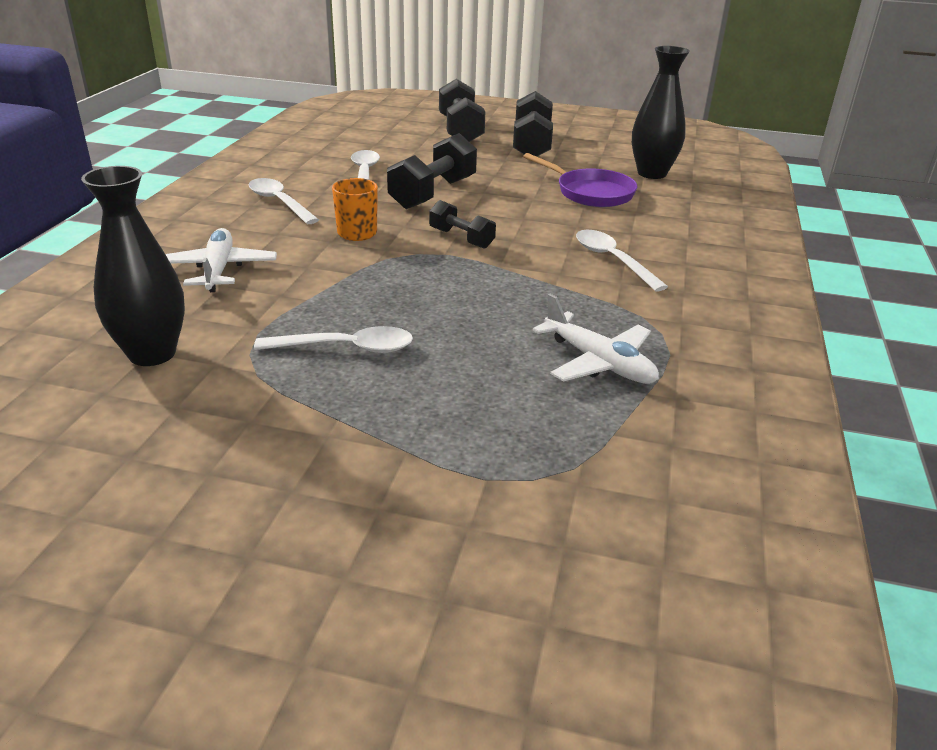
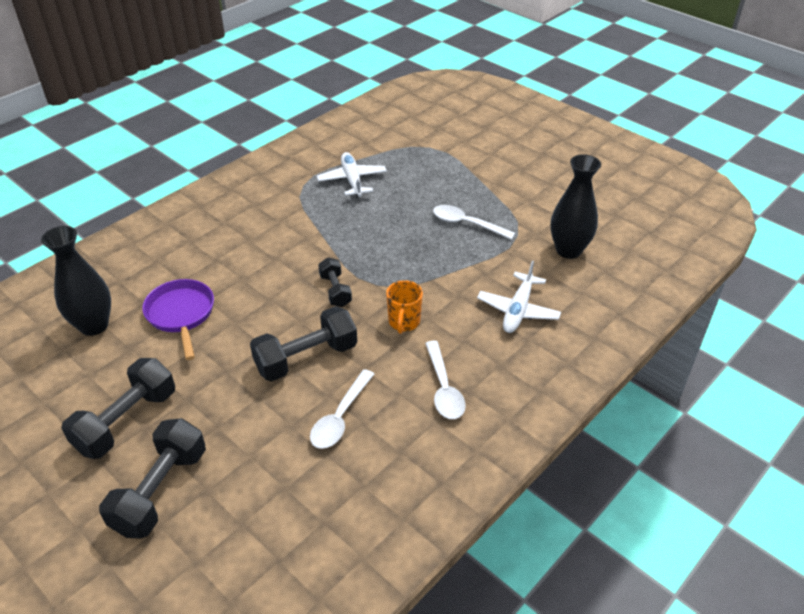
camera: 150 degrees left, 10 degrees up
white spoon [576,230,668,292] -> none

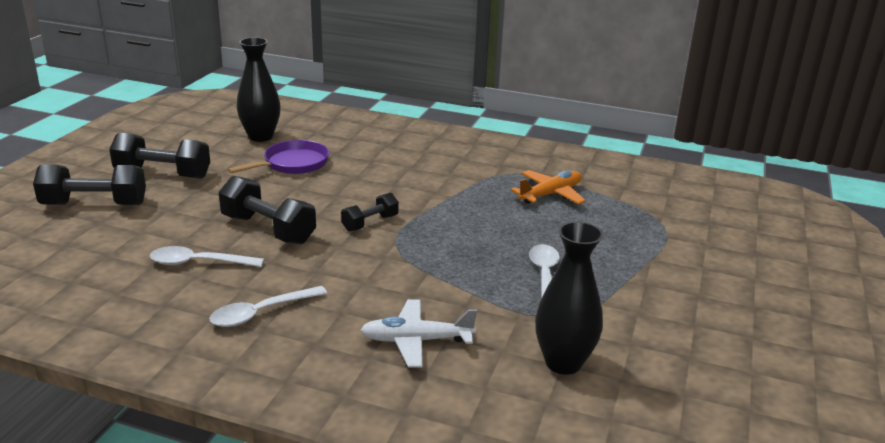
camera: 65 degrees right, 15 degrees down
white plane [317,152,387,197] -> orange plane [511,170,586,204]
orange mug [386,280,423,334] -> none

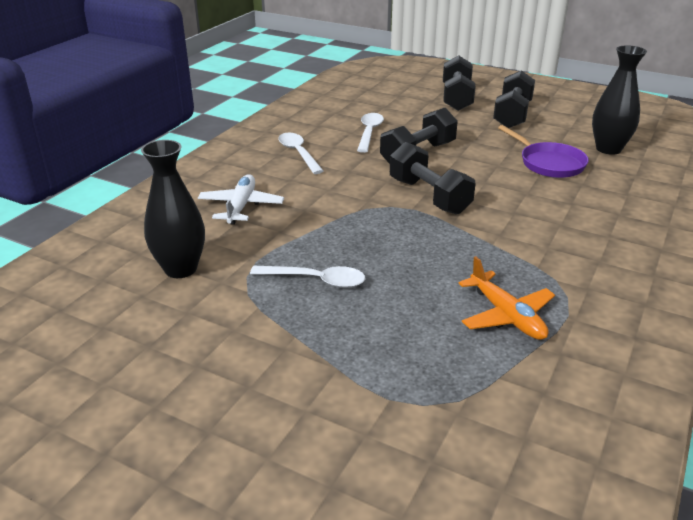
camera: 100 degrees right, 5 degrees up
black dumbbell [341,193,399,232] -> black dumbbell [390,142,476,215], size x1.71

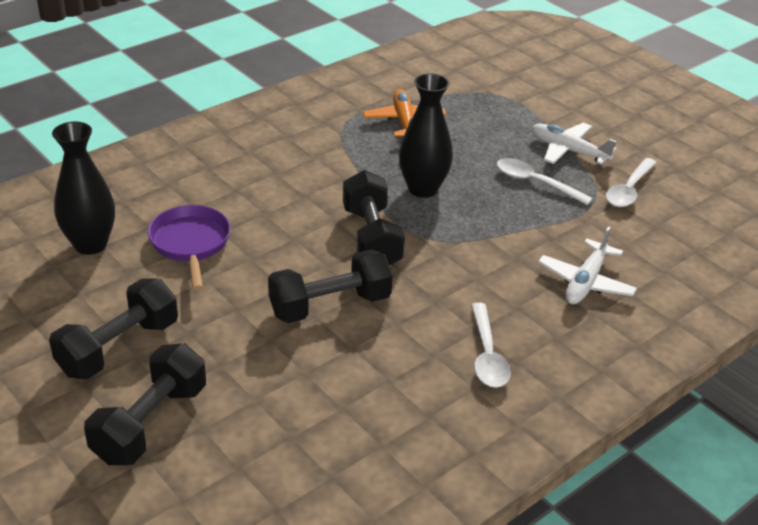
camera: 160 degrees left, 5 degrees up
black vase [141,140,205,278] -> black vase moved to [399,73,453,198]
white spoon [357,113,384,153] -> white spoon moved to [606,158,657,207]
none -> white plane [532,123,617,165]

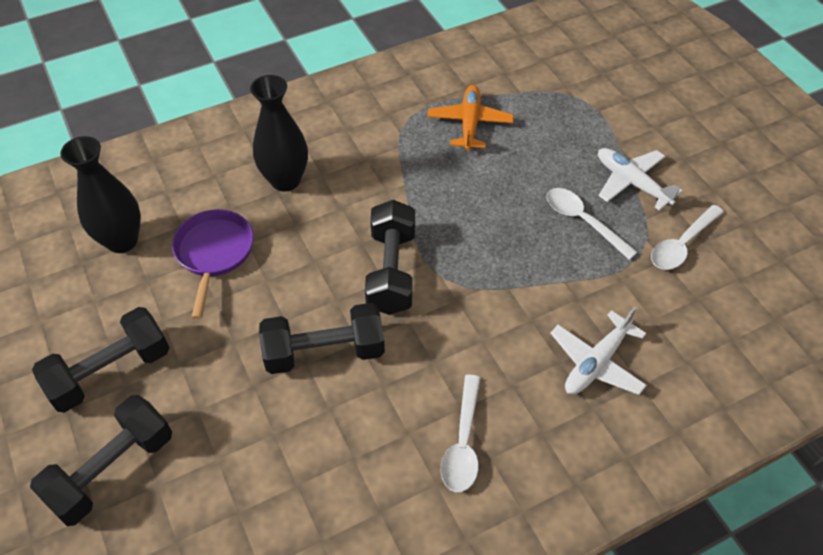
camera: 15 degrees right, 15 degrees up
black vase [399,73,453,198] -> black vase moved to [250,75,308,191]

